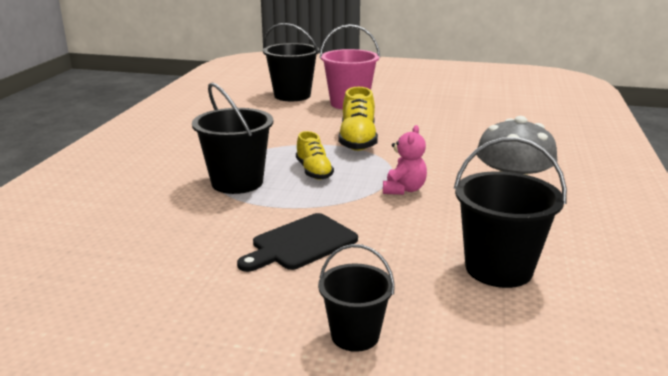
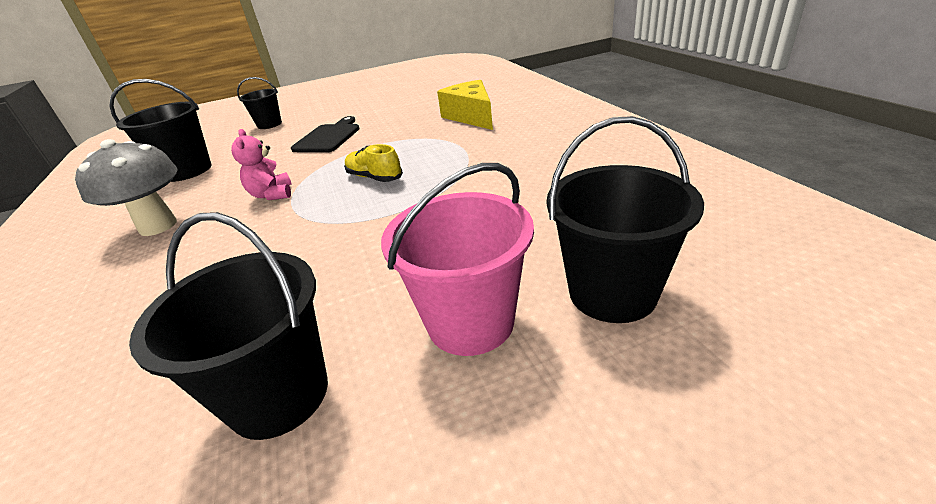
camera: 150 degrees right, 10 degrees up
black bucket [192,82,273,194] -> black bucket moved to [129,212,328,440]
yellow shoe [338,87,378,151] -> none
none -> yellow cheese [437,80,493,130]

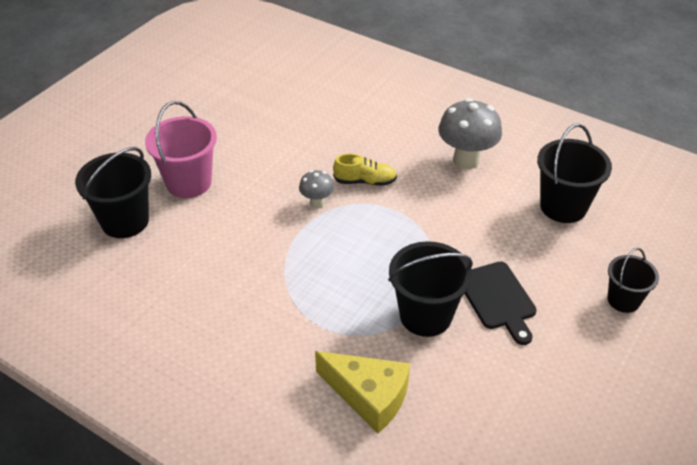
camera: 140 degrees right, 10 degrees up
black bucket [129,212,328,440] -> black bucket moved to [388,241,473,337]
pink teddy bear [231,129,292,200] -> none
yellow shoe [344,144,403,182] -> yellow shoe moved to [333,154,397,186]
none -> grey mushroom [299,170,334,208]

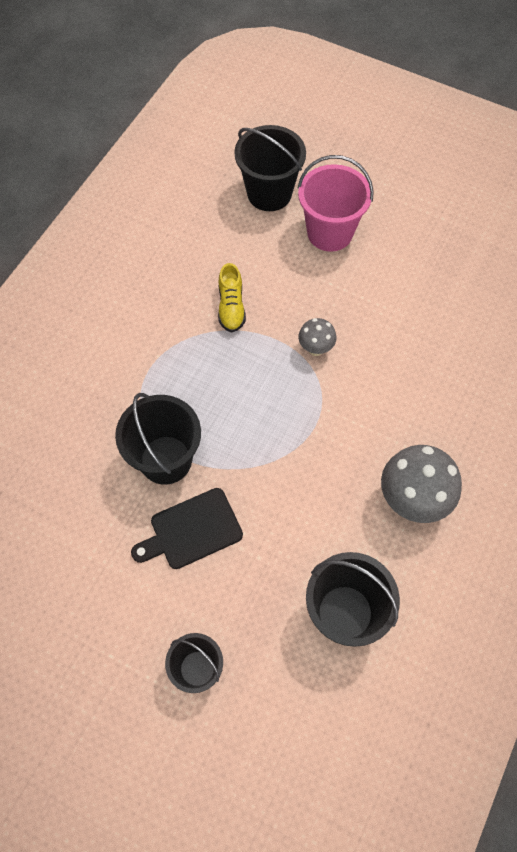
camera: 85 degrees right, 20 degrees up
yellow cheese [315,351,410,434] -> none
yellow shoe [333,154,397,186] -> yellow shoe moved to [218,263,246,333]

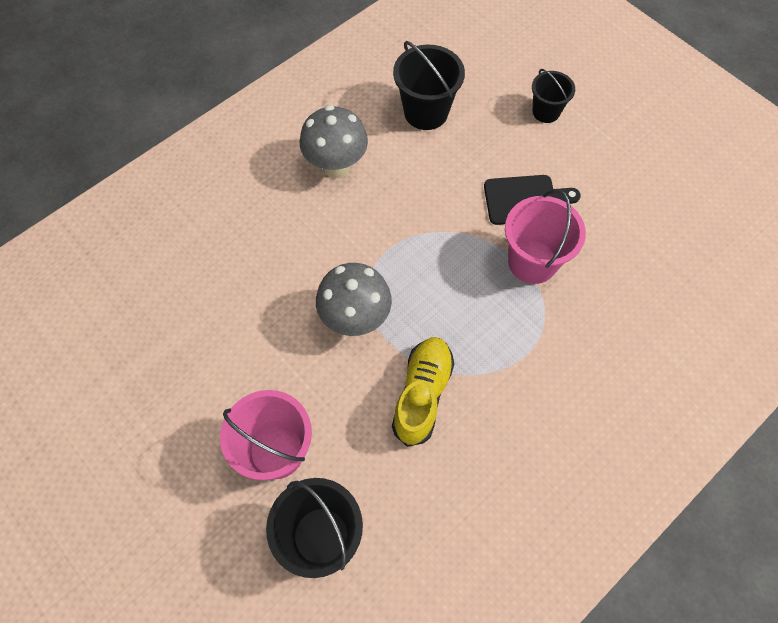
camera: 160 degrees left, 0 degrees up
black bucket [115,393,201,485] -> pink bucket [505,189,586,284]
yellow shoe [218,263,246,333] -> yellow shoe [392,337,454,447], size x1.52
grey mushroom [298,318,336,356] -> grey mushroom [316,263,392,336], size x1.87

